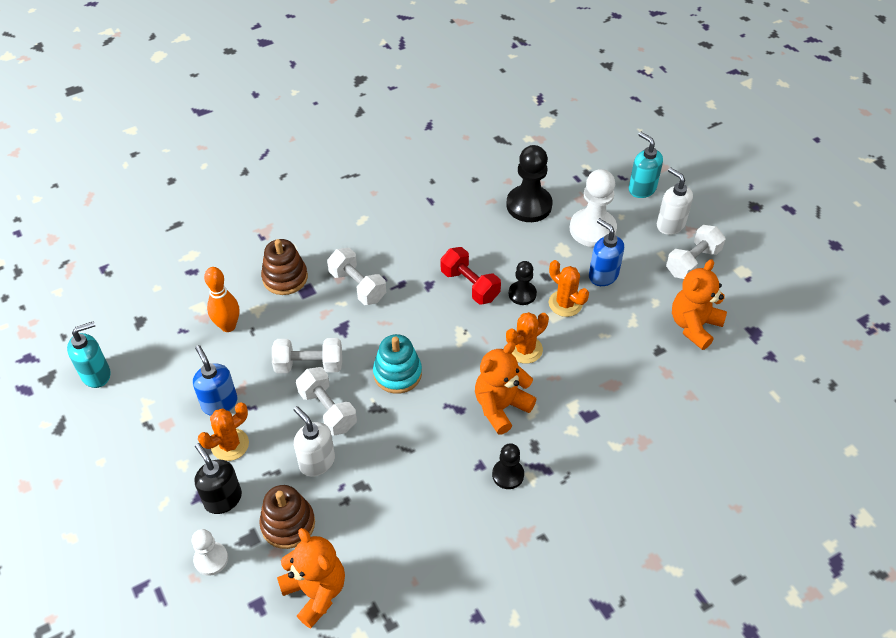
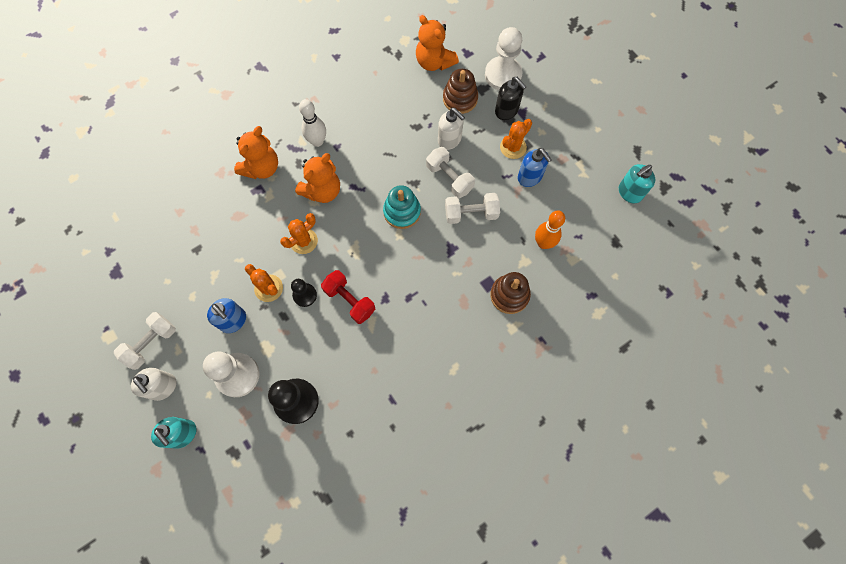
camera: 175 degrees right, 20 degrees up
white pawn [192,529,228,576] -> white pawn [485,27,523,90], size x1.76
white dumbbell [327,248,386,305] -> none
black pawn [492,443,524,489] -> white bowling pin [299,99,326,147]
orange teddy bear [672,259,727,350] -> orange teddy bear moved to [234,126,278,179]

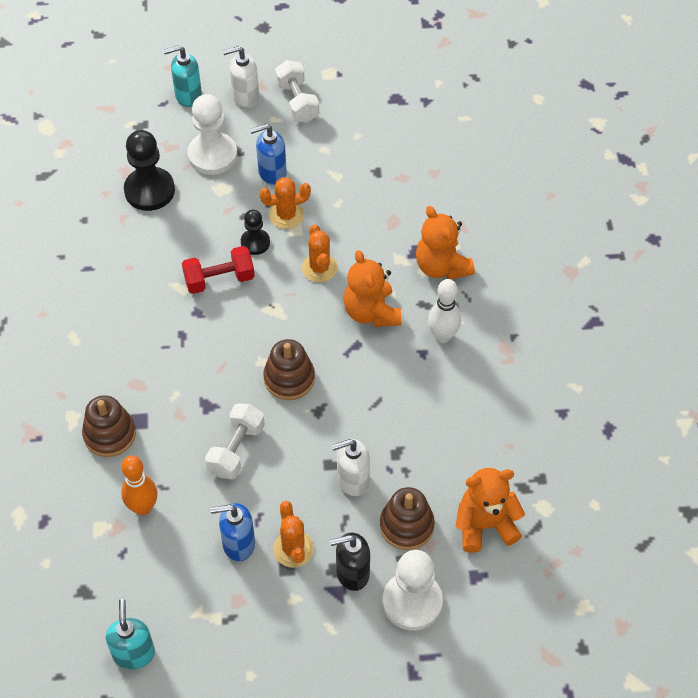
camera: 120 degrees right, 15 degrees down
turquoise stacking toy [383,185,421,229] -> brown stacking toy [263,339,315,400]
white dumbbell [426,147,475,198] -> none

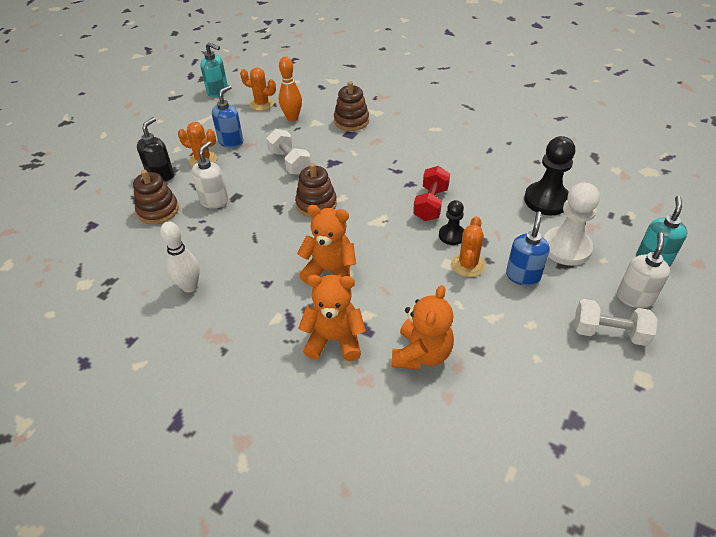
camera: 125 degrees right, 10 degrees down
orange cactus [302,224,338,282] -> orange cactus moved to [240,68,276,111]
white pawn [383,550,443,631] -> none
white bowling pin [428,279,461,343] -> white bowling pin moved to [160,221,200,292]
orange teddy bear [455,468,525,553] -> orange teddy bear moved to [392,285,454,369]

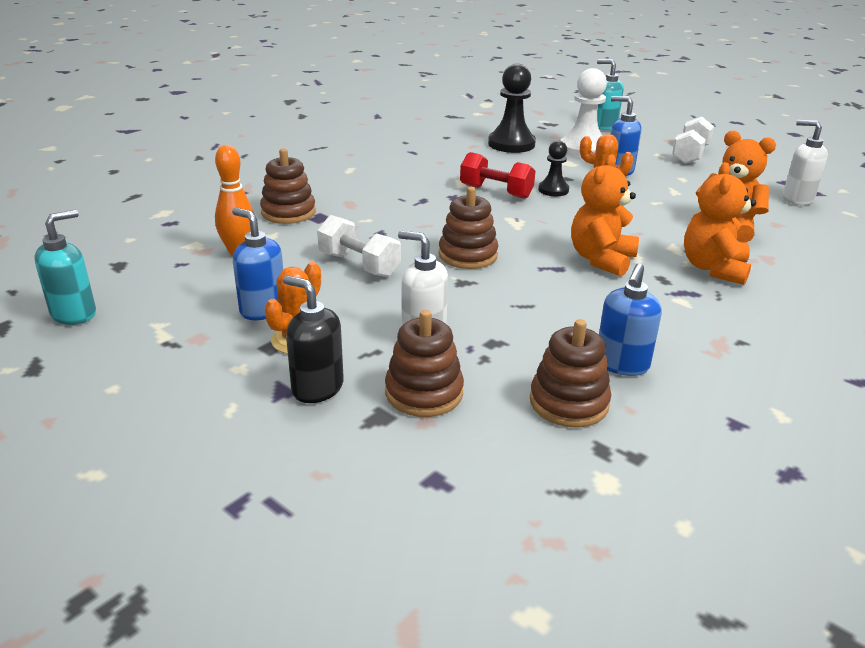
camera: 80 degrees left, 15 degrees down
white bowling pin [160,221,200,292] -> blue soap dispenser [599,263,662,376]
orange cactus [240,68,276,111] -> none
white dumbbell [266,129,311,175] -> white dumbbell turned 60 degrees clockwise [317,215,401,277]
white soap dispenser [617,232,670,308] -> white soap dispenser moved to [783,120,828,205]
none -> brown stacking toy [530,319,611,428]

